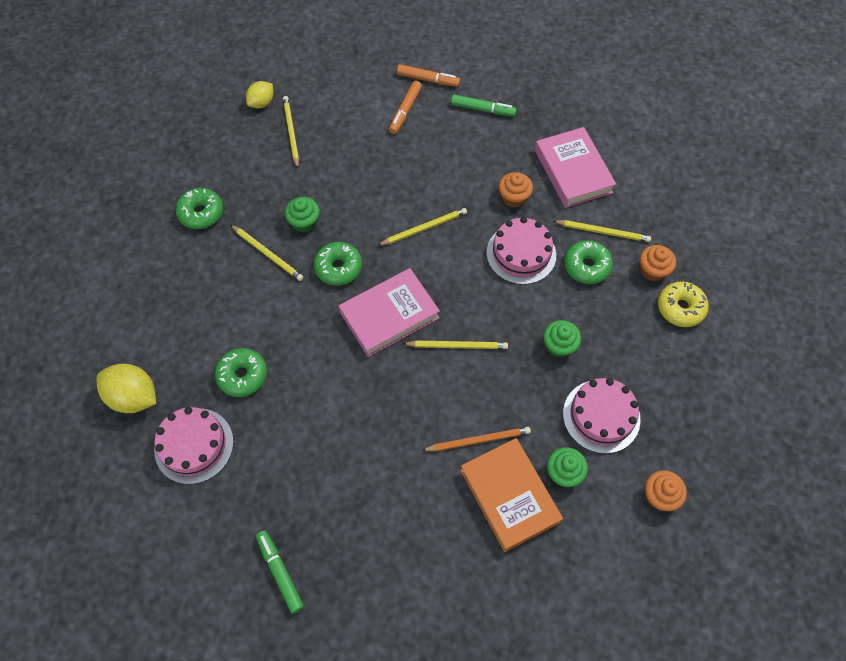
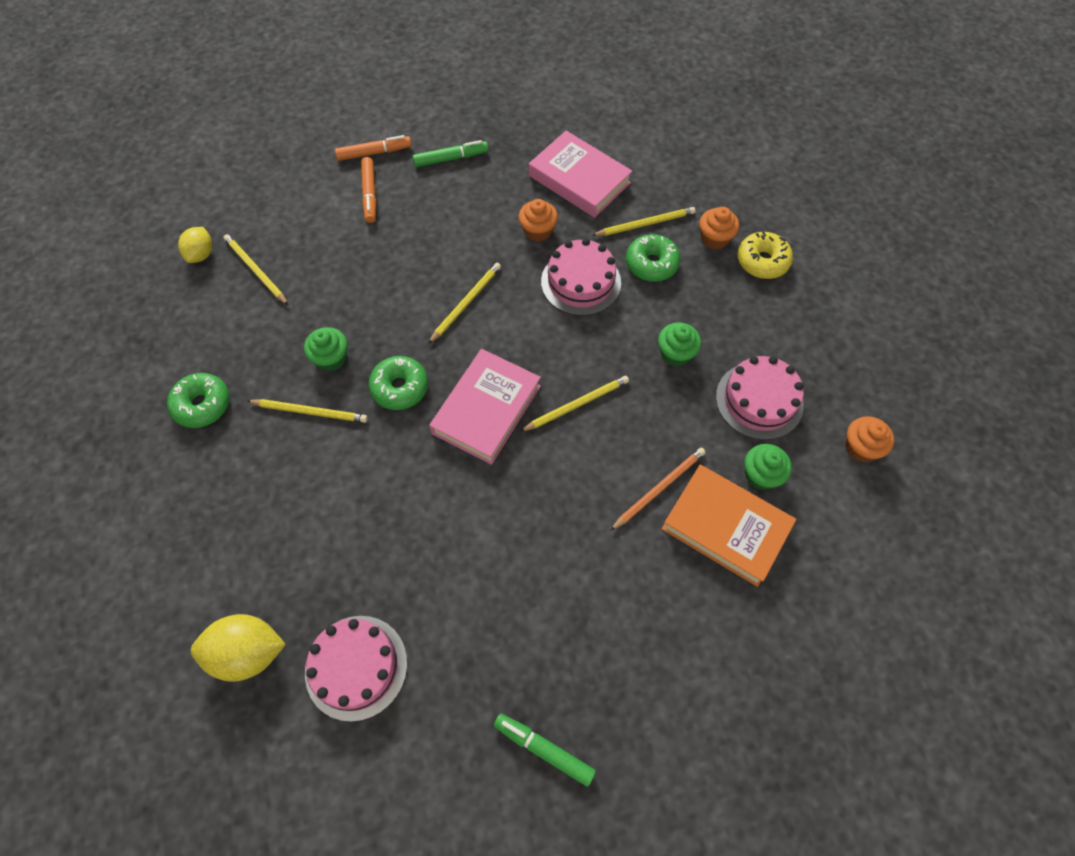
camera: 30 degrees left, 0 degrees up
green donut [215,348,267,397] -> none

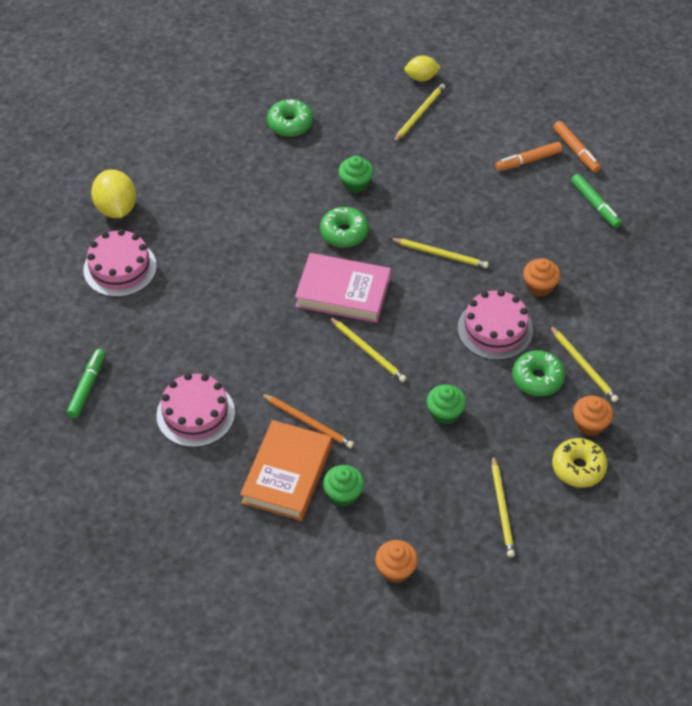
camera: 75 degrees right, 10 degrees down
yellow pencil [247,399,368,423] -> yellow pencil moved to [492,455,515,557]
pink book [529,131,632,218] -> none
pink cake [716,356,804,440] -> pink cake moved to [156,373,235,447]

